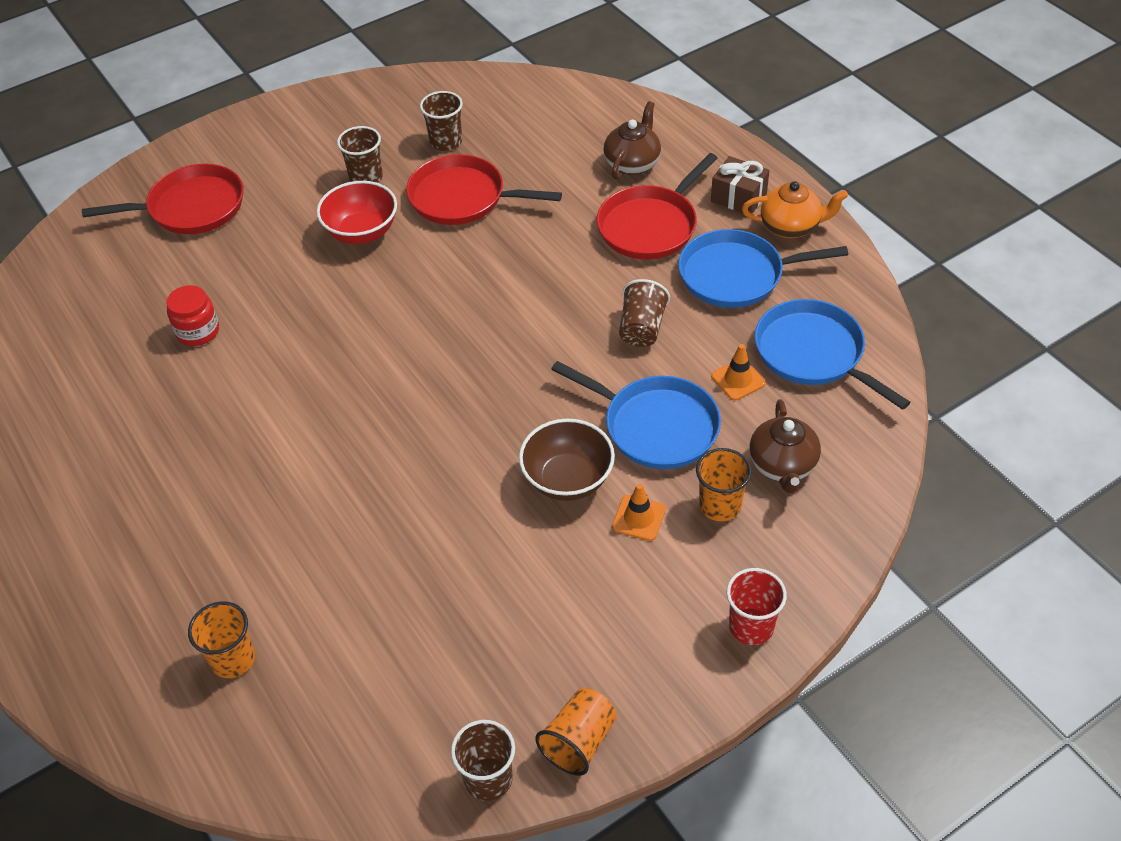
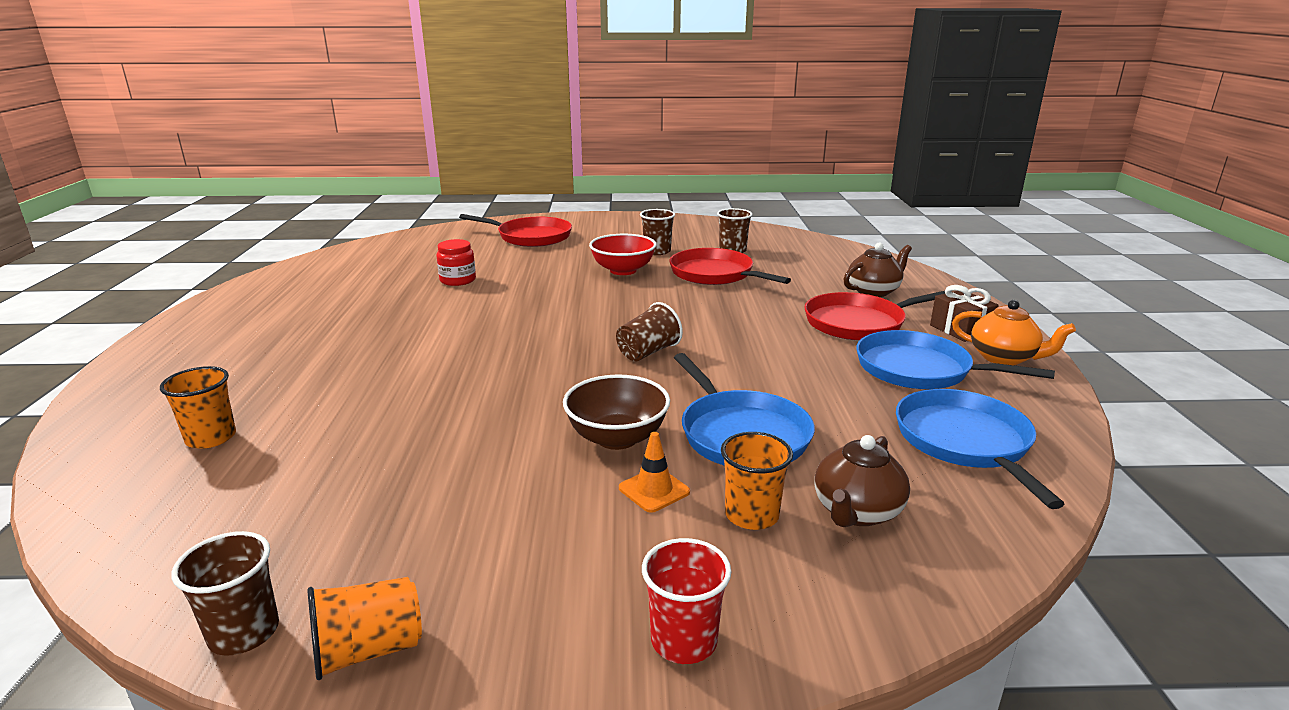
camera: 30 degrees right, 25 degrees down
brown cup [619,279,670,347] -> brown cup moved to [616,302,683,362]
orange traffic cone [711,344,766,400] -> none

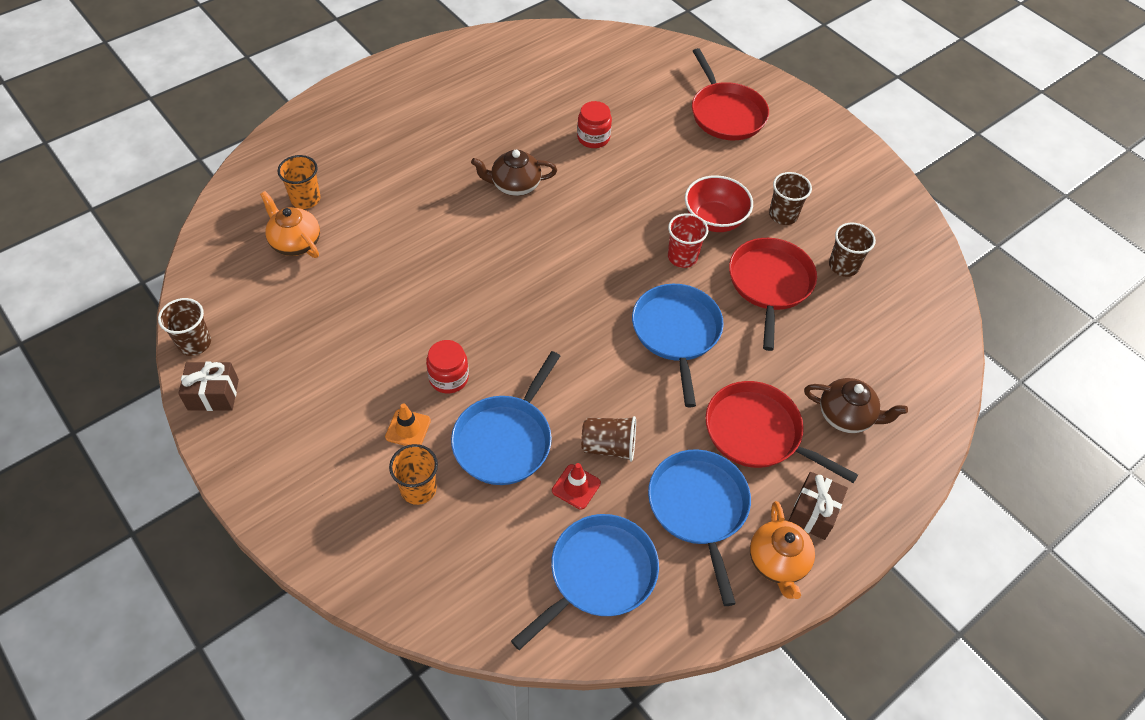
camera: 50 degrees right, 30 degrees up
orange cup [307,577,422,680] -> brown gift [178,362,239,411]
brown bowl [563,374,670,450] -> red jar [426,340,469,393]
brown cup [616,302,683,362] -> brown cup moved to [581,416,636,462]
red cup [642,538,731,664] -> red cup moved to [668,213,708,268]
brown teapot [815,435,910,527] -> brown teapot moved to [471,149,557,196]
none -> orange teapot [260,191,320,258]
none -> red traffic cone [552,463,601,510]
none -> blue pan [632,284,724,407]

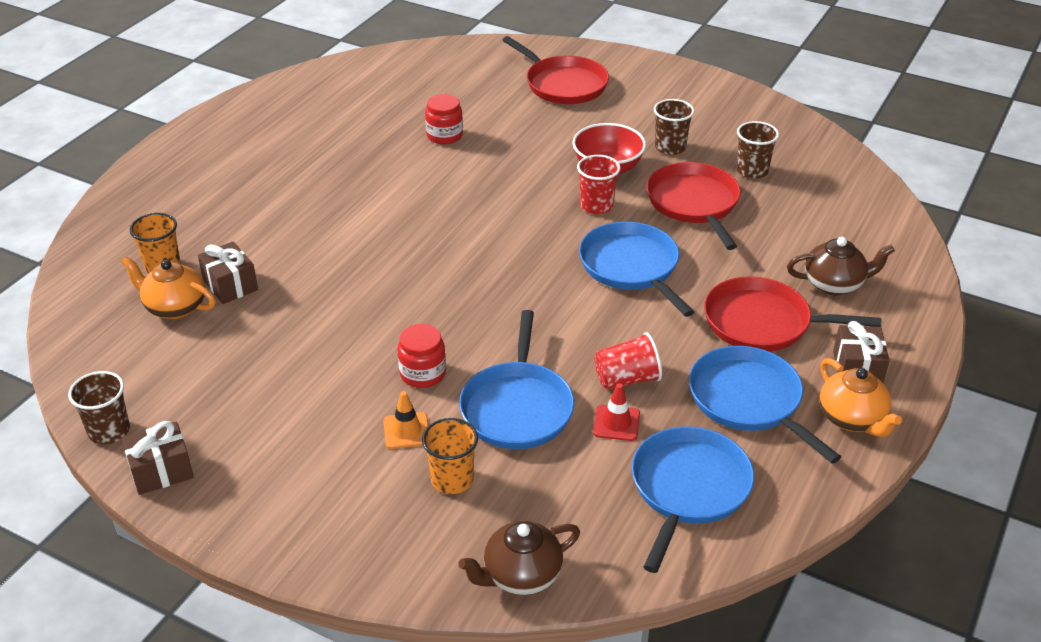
camera: 20 degrees left, 15 degrees down
brown teapot [471,149,557,196] -> brown teapot moved to [459,521,580,595]
brown cup [581,416,636,462] -> red cup [594,332,662,390]
none -> brown gift [198,241,258,304]

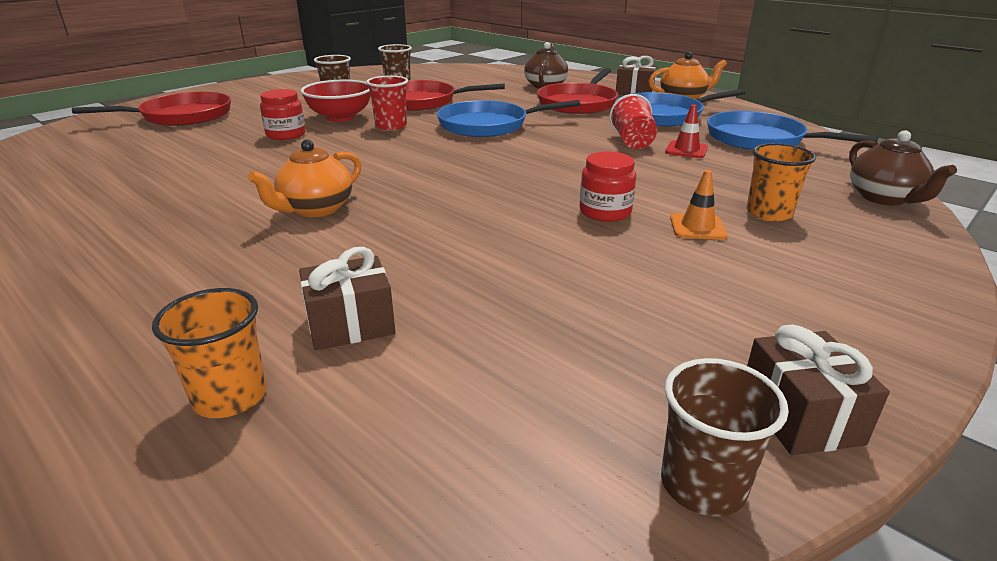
camera: 75 degrees left, 10 degrees down
orange teapot [121,256,216,319] -> orange teapot moved to [248,139,361,217]
red jar [425,94,463,144] -> red jar moved to [260,89,306,140]
blue pan [459,310,574,449] -> none

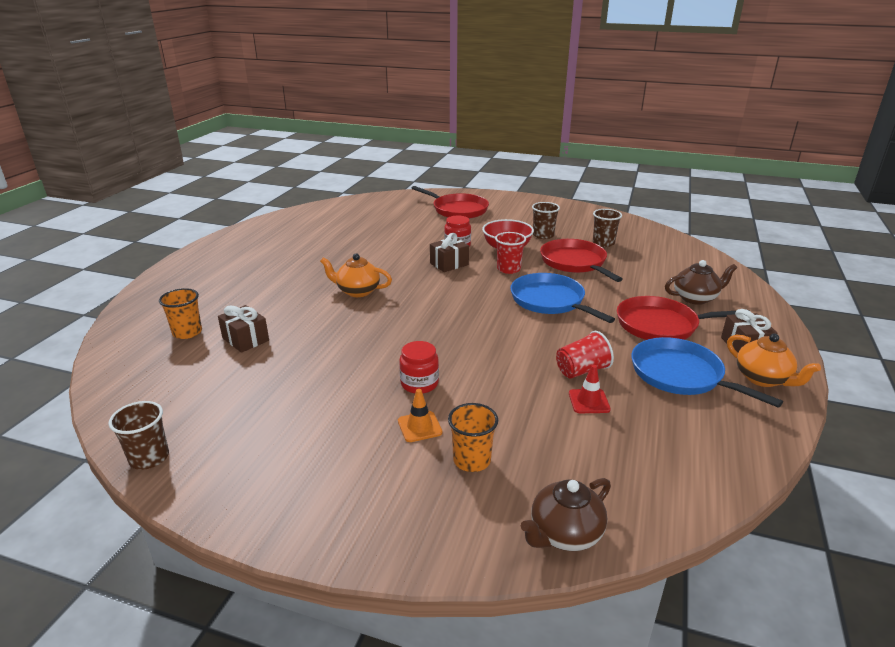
camera: 65 degrees right, 0 degrees up
blue pan [707,111,878,150] -> none
brown gift [747,324,890,455] -> brown gift moved to [430,233,469,272]

